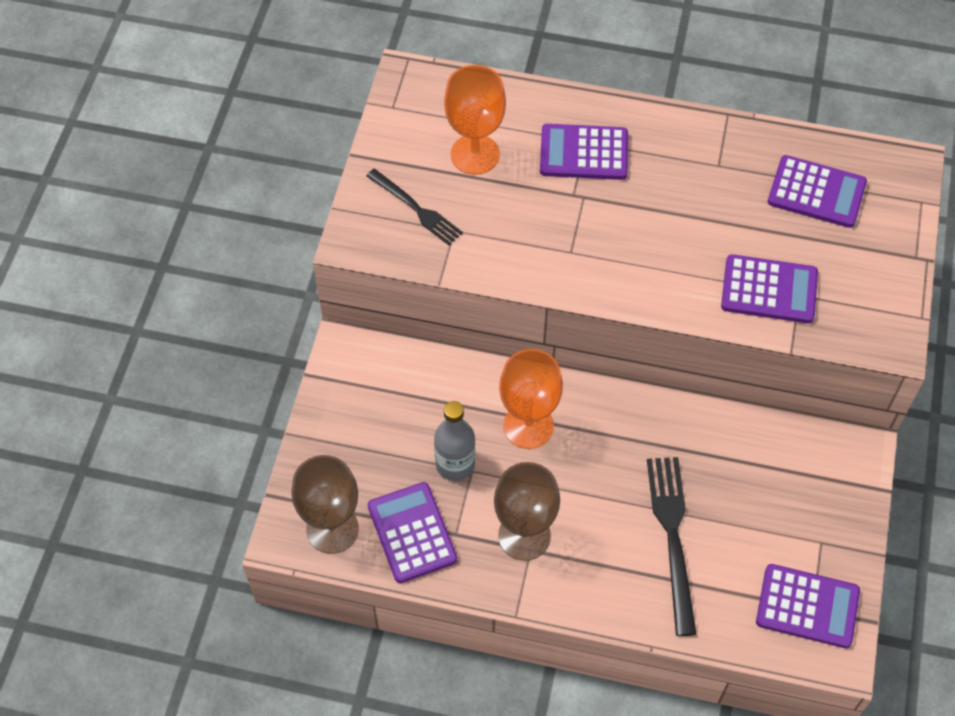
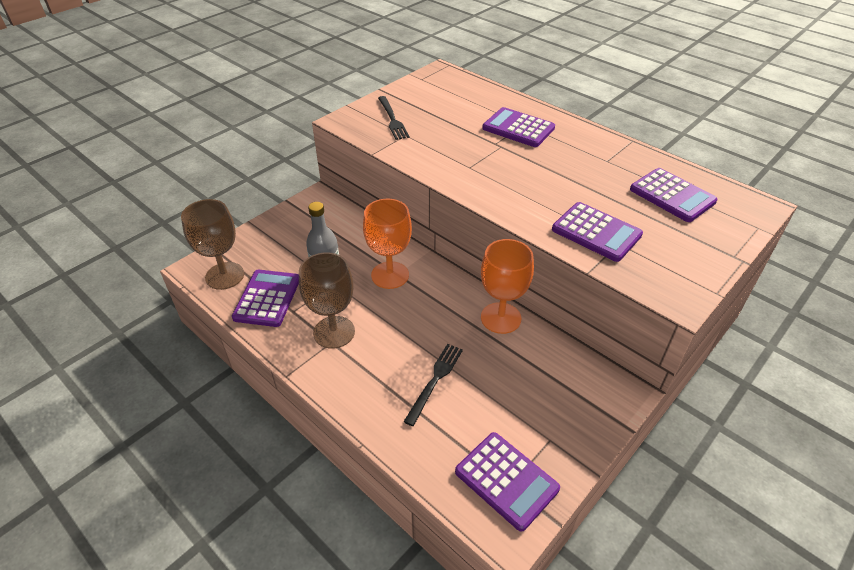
camera: 30 degrees right, 15 degrees down
orange goblet [444,65,506,175] -> orange goblet moved to [481,239,534,334]
black fork [647,457,697,636] -> black fork [404,344,463,426], size x0.65

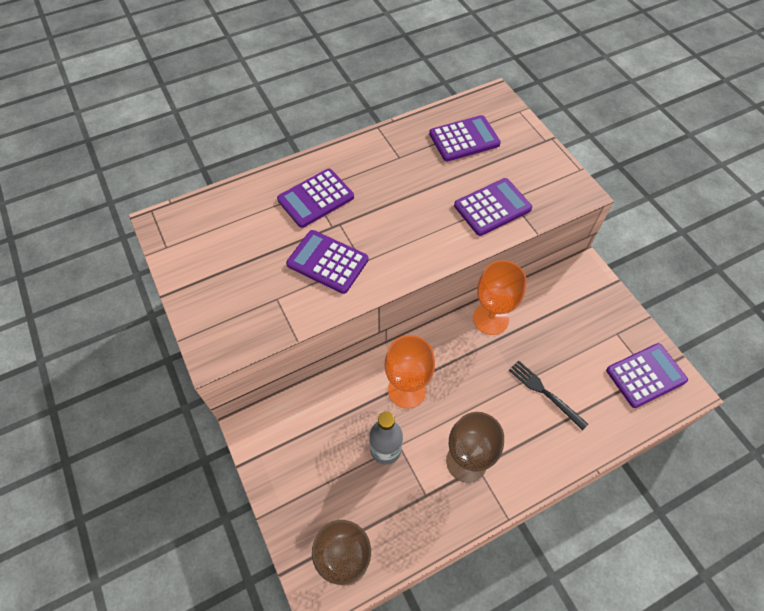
camera: 70 degrees left, 15 degrees up
purple calculator [232,270,299,327] -> purple calculator moved to [286,230,369,294]
black fork [378,96,410,140] -> none

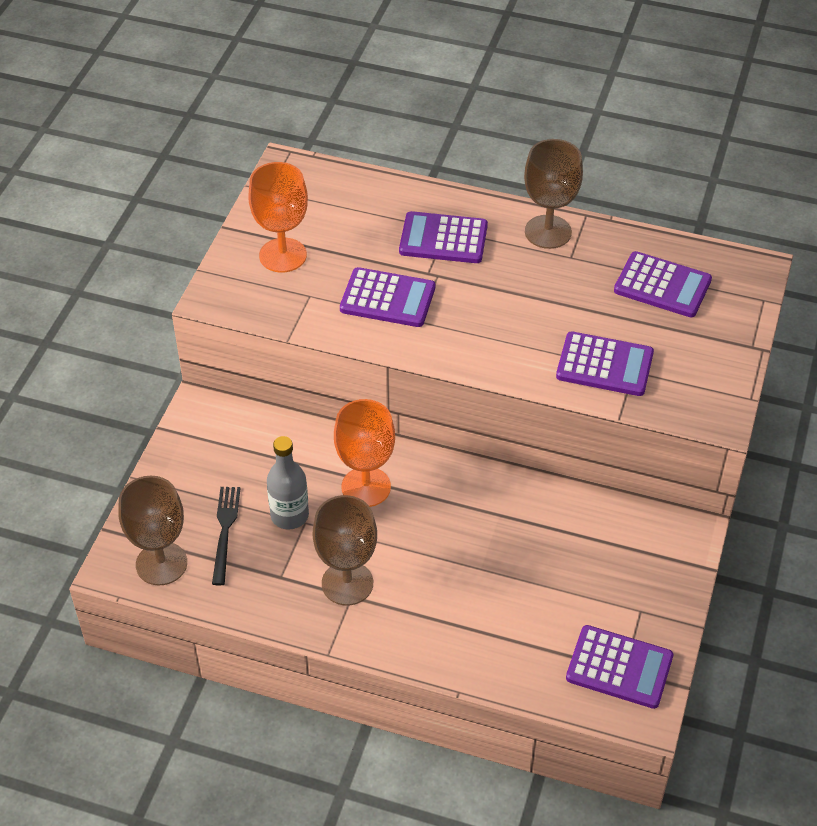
camera: 45 degrees right, 10 degrees down
purple calculator [286,230,369,294] -> purple calculator turned 120 degrees clockwise [340,267,435,327]
orange goblet [473,260,527,335] -> orange goblet moved to [248,162,308,273]
black fork [509,360,588,431] -> black fork moved to [212,487,241,585]
none -> brown goblet [524,139,583,249]

